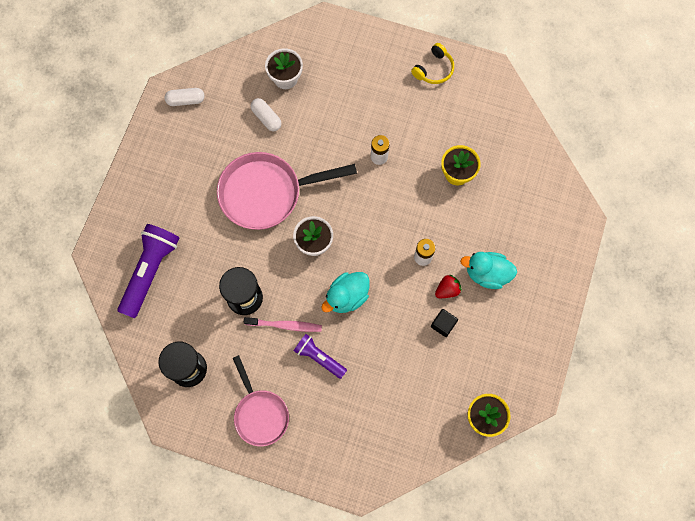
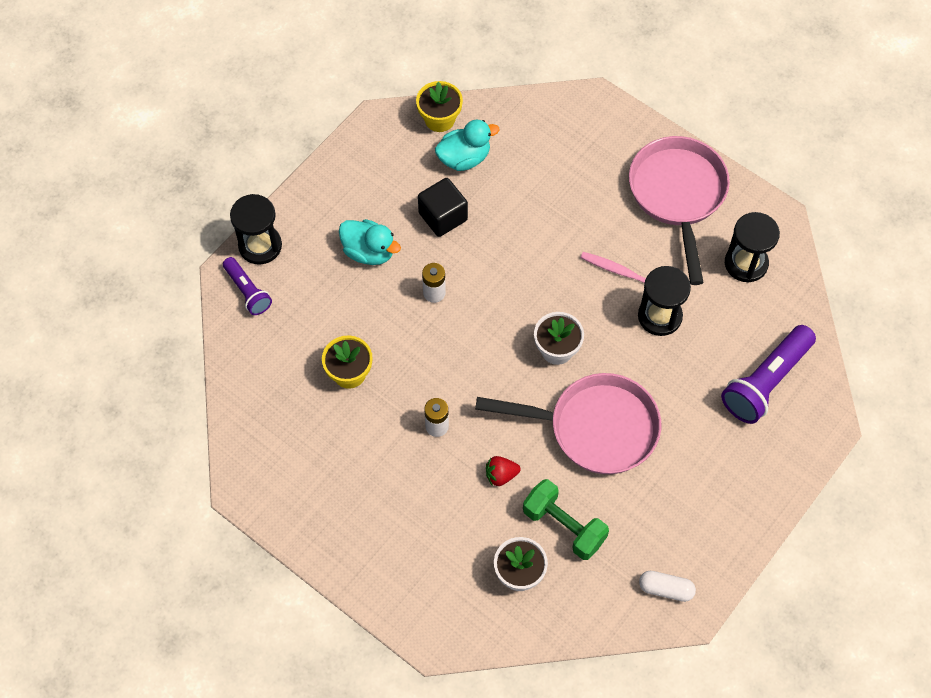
camera: 160 degrees left, 10 degrees down
pink pan [233,355,289,446] -> pink pan [629,136,730,285], size x1.60
white capsule [251,98,281,131] -> green dumbbell [523,479,609,560]
purple flashlight [294,334,347,379] -> purple flashlight moved to [223,257,272,315]
turquoise duck [321,272,370,313] -> turquoise duck moved to [435,120,499,171]
yellow headphones [411,43,454,84] -> none
black cube [431,309,458,337] -> black cube [418,178,468,237], size x1.63
red strawberry [435,274,462,298] -> red strawberry moved to [486,456,521,486]
none -> black hourglass [230,194,282,265]

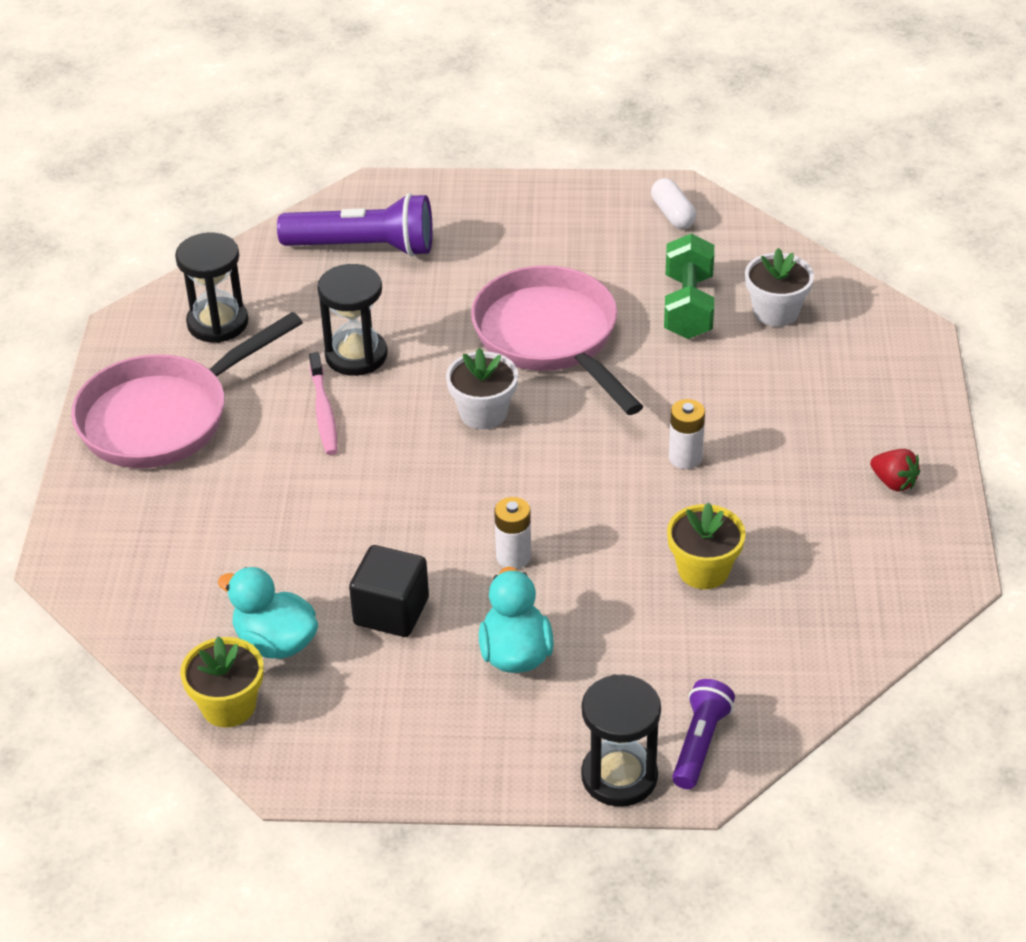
camera: 125 degrees left, 20 degrees down
red strawberry [486,456,521,486] -> red strawberry moved to [870,449,920,492]

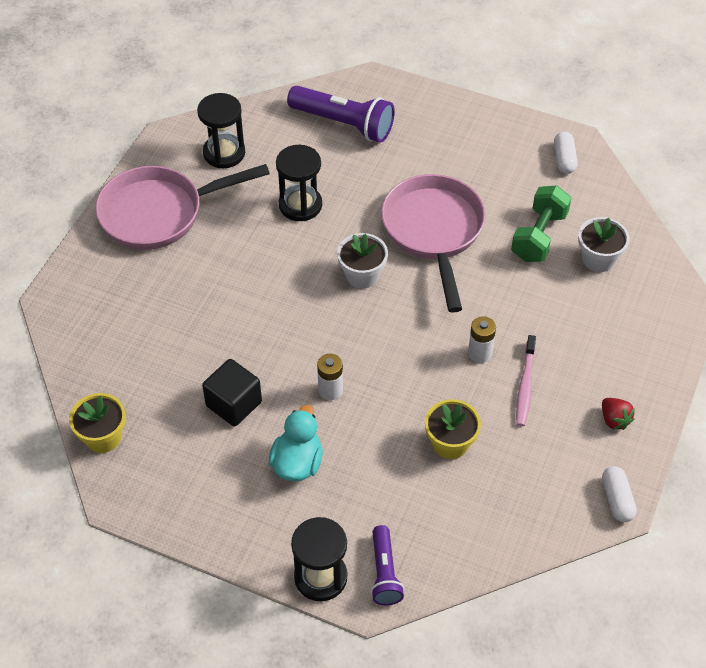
camera: 20 degrees right, 10 degrees up
turquoise duck [218,567,318,659] -> none
pink toothbrush [309,352,338,455] -> pink toothbrush moved to [516,335,536,426]
purple flashlight [672,679,735,789] -> purple flashlight turned 135 degrees clockwise [371,525,404,605]
none -> white capsule [602,466,637,522]

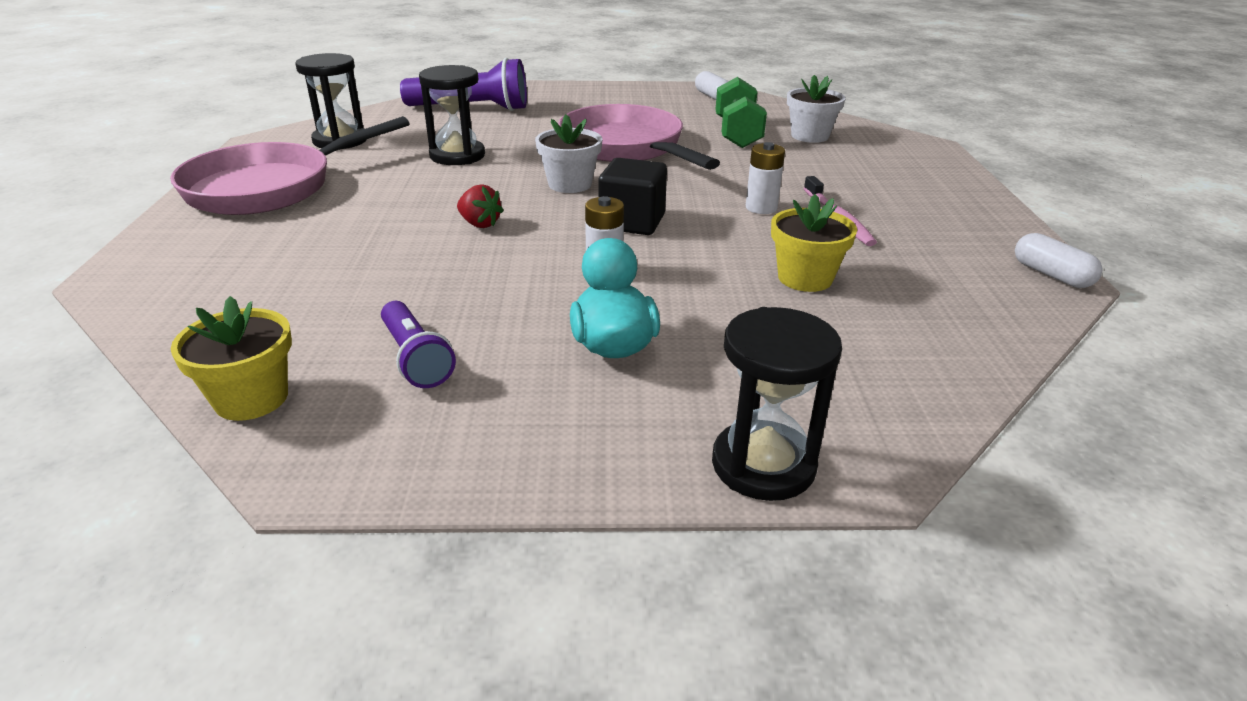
camera: 25 degrees left, 20 degrees down
black cube [202,359,262,426] -> black cube moved to [598,158,667,235]
purple flashlight [371,525,404,605] -> purple flashlight moved to [381,301,456,388]
red strawberry [602,398,635,430] -> red strawberry moved to [457,185,504,228]

